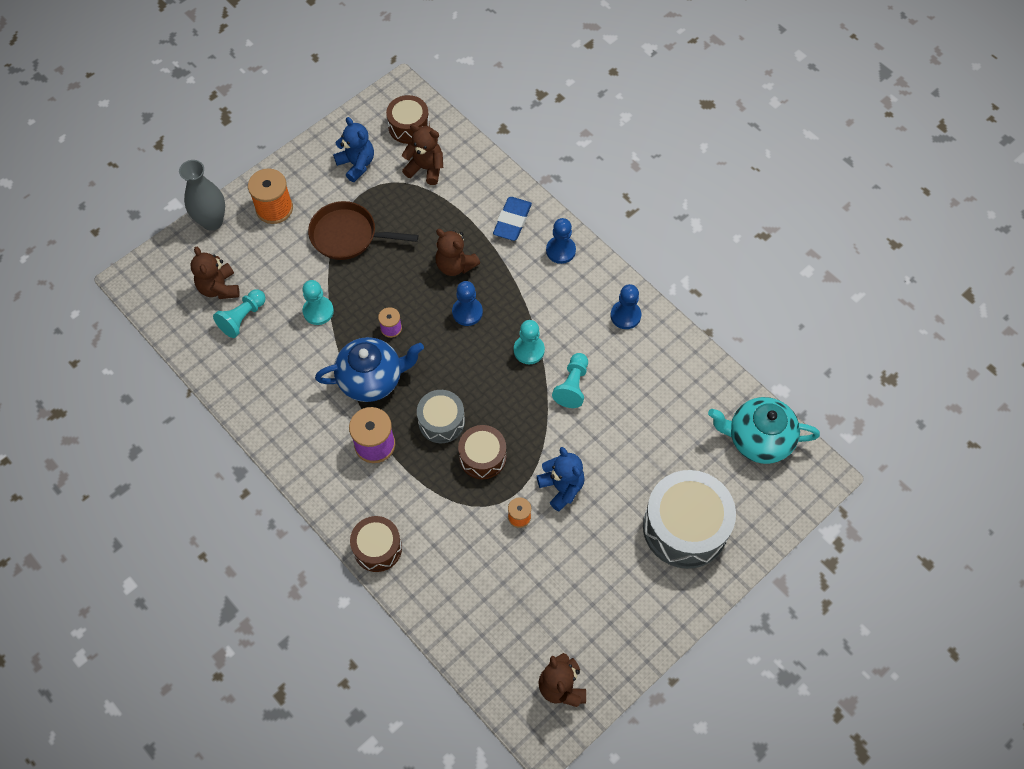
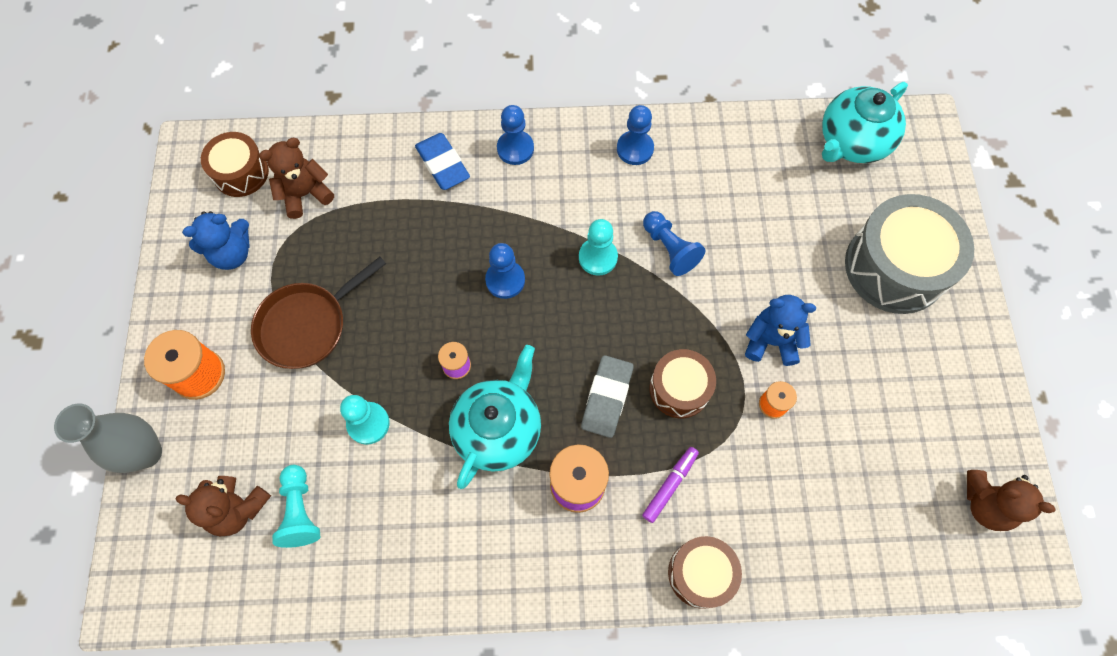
camera: 50 degrees left, 5 degrees up
blue teapot [315,337,424,402] -> turquoise teapot [449,345,541,489]
blue teddy bear [333,117,374,182] -> blue teddy bear turned 150 degrees clockwise [182,211,250,270]
grey drum [417,390,465,443] -> grey eraser [581,355,634,438]
brown teddy bear [435,229,480,276] -> none
turquoise pawn [552,353,588,408] -> blue pawn [643,211,705,276]
none -> purple marker [642,447,699,523]

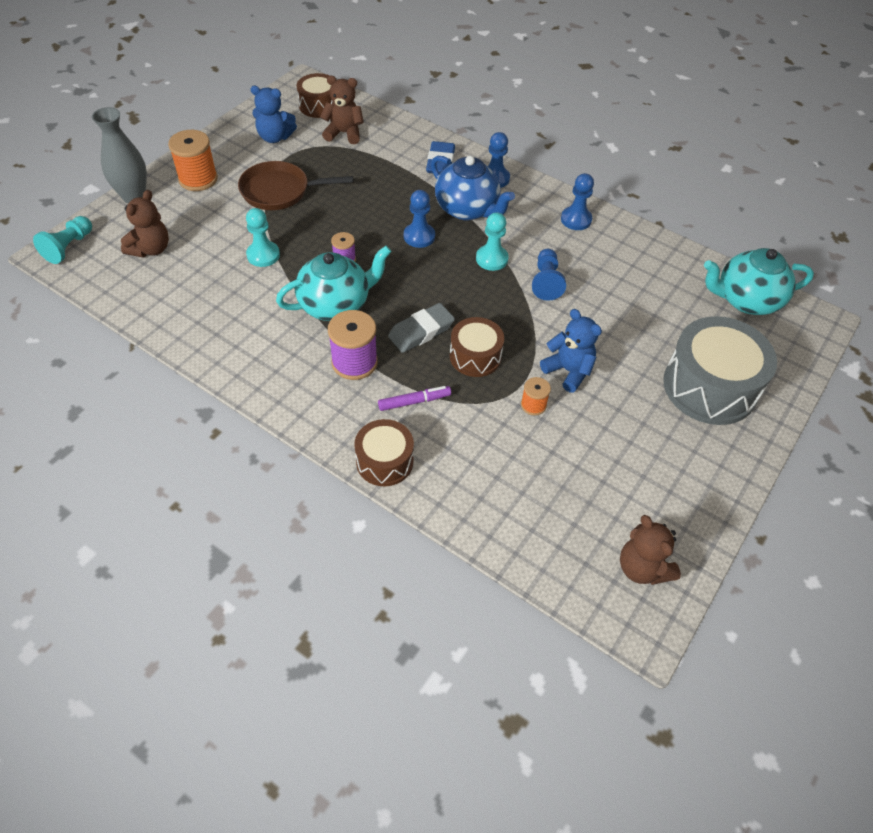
camera: 35 degrees right, 15 degrees down
brown teddy bear [175,476,271,536] -> brown teddy bear turned 120 degrees counterclockwise [121,190,169,258]
turquoise pawn [272,465,320,548] -> turquoise pawn moved to [33,216,92,264]
none -> blue teapot [431,156,515,220]

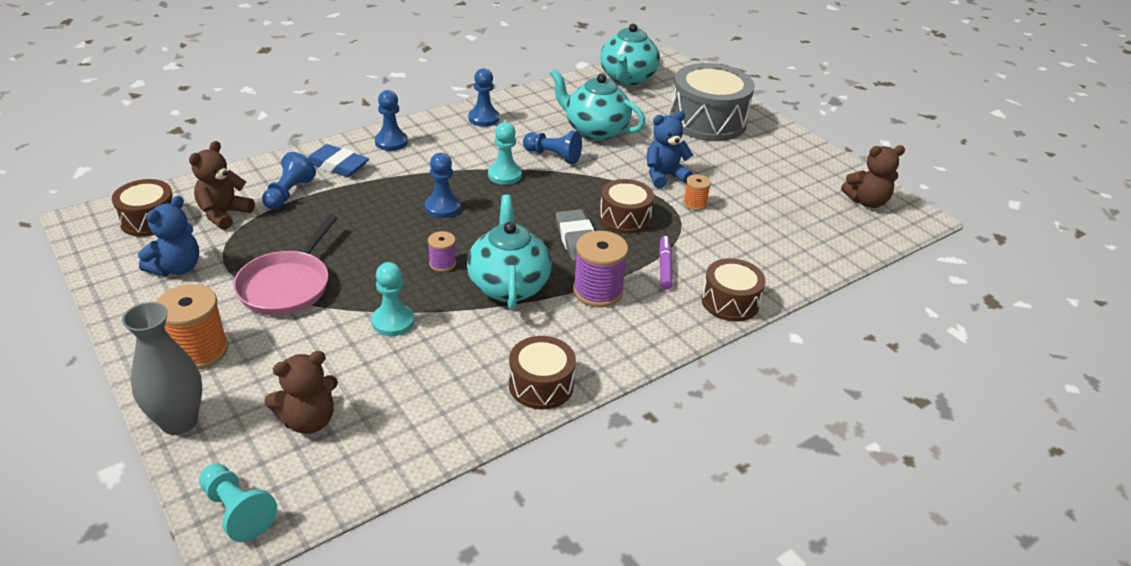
camera: 70 degrees left, 15 degrees down
brown teddy bear [121,190,169,258] -> brown teddy bear turned 105 degrees clockwise [264,351,338,434]
brown pan [238,161,353,210] -> pink pan [233,215,337,316]
blue teapot [431,156,515,220] -> none
none -> blue pawn [262,152,316,209]
none -> brown drum [509,336,576,409]
none -> turquoise teapot [550,69,646,141]

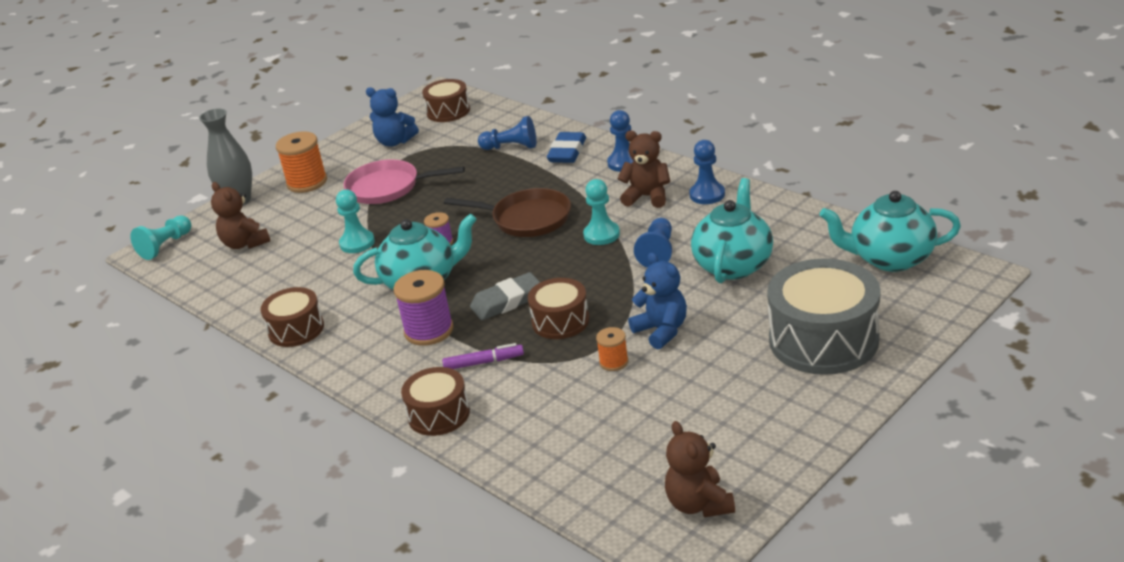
camera: 85 degrees right, 5 degrees down
brown teddy bear [189,141,255,230] -> brown teddy bear moved to [617,131,670,208]
blue pawn [425,153,461,218] -> brown pan [444,188,571,237]

